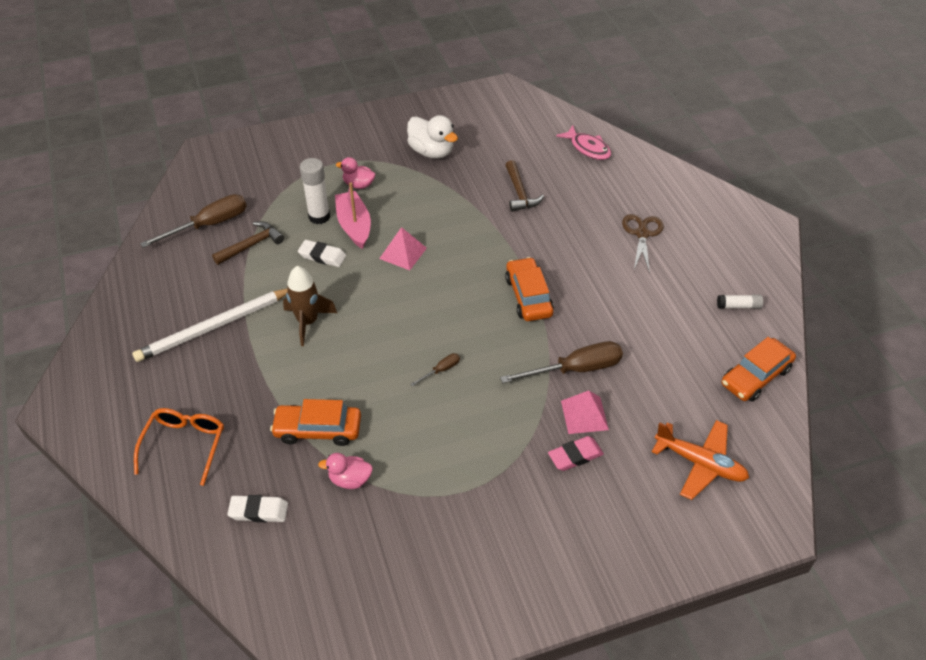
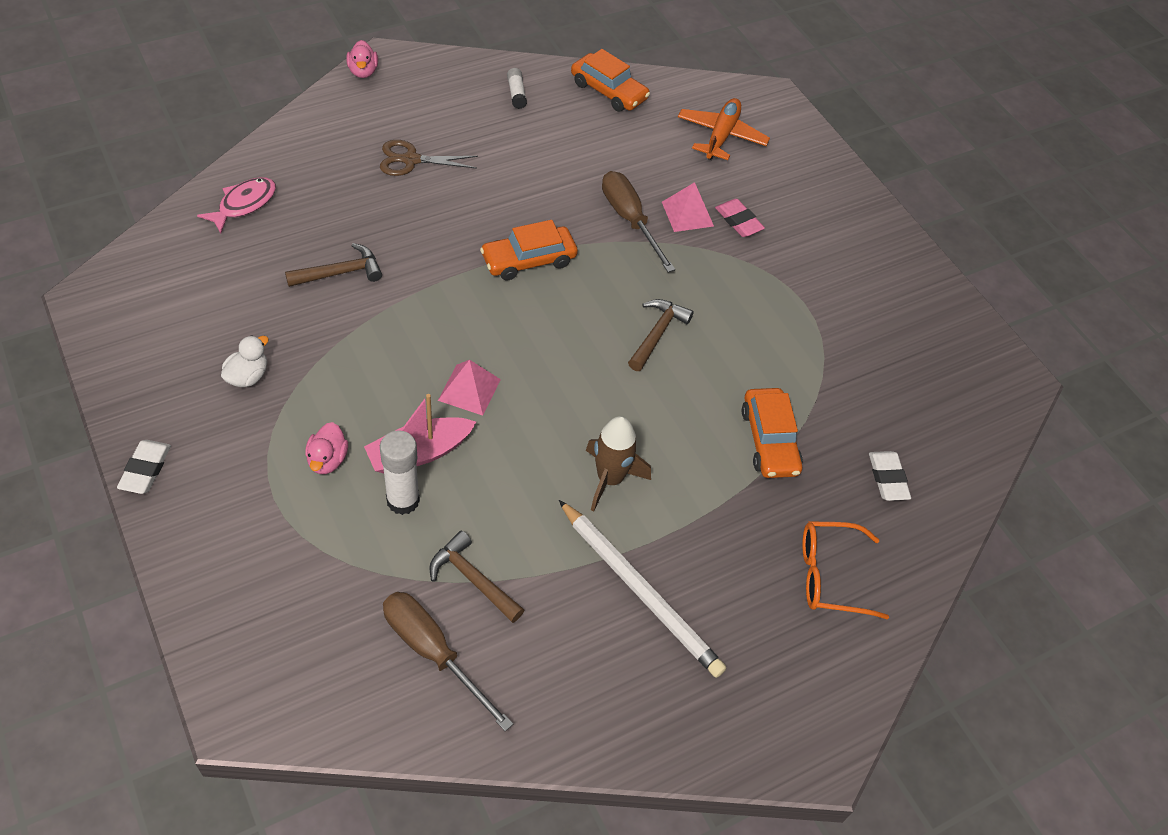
camera: 105 degrees left, 5 degrees up
white eraser [298,240,346,267] -> white eraser moved to [117,440,171,494]
pink duck [318,453,373,489] -> pink duck moved to [346,40,378,78]
white duck [407,115,458,159] -> white duck [221,335,269,387], size x0.62
brown screwdriver [411,353,460,386] -> brown hammer [628,299,694,371]

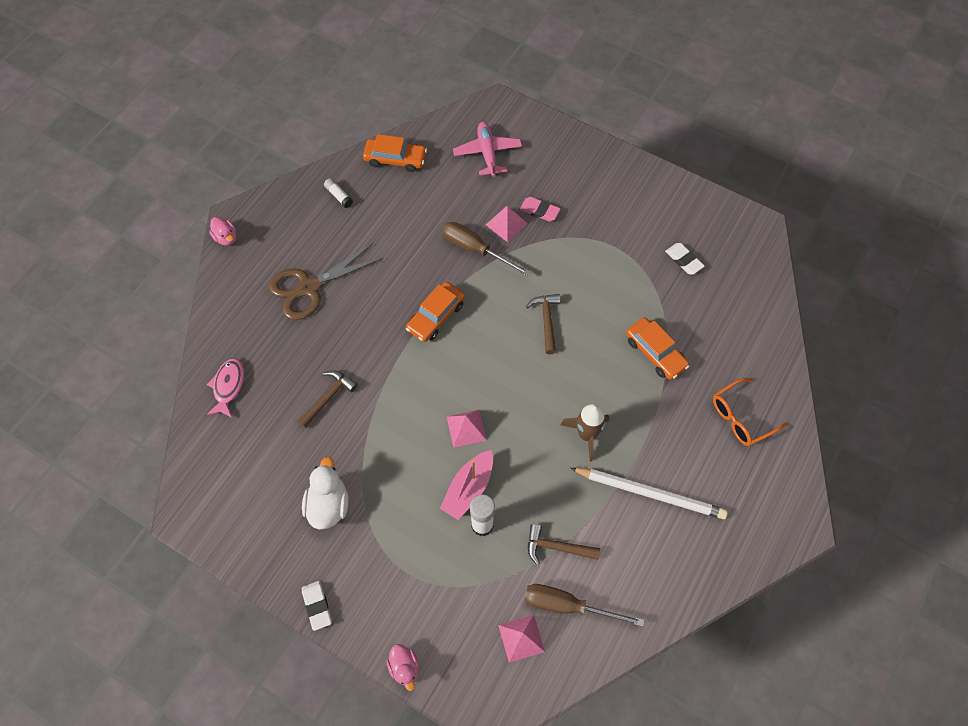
camera: 25 degrees left, 10 degrees up
white duck [221,335,269,387] -> white duck [302,457,349,529], size x1.60
pink duck [305,422,348,474] -> pink duck moved to [387,644,419,691]
brown scissors [380,140,478,176] -> brown scissors [269,243,384,320], size x1.59
orange plane [678,98,770,160] -> pink plane [453,122,522,177]
white eraser [869,451,911,501] -> white eraser moved to [665,243,704,274]
none -> pink pyramid [498,615,545,663]

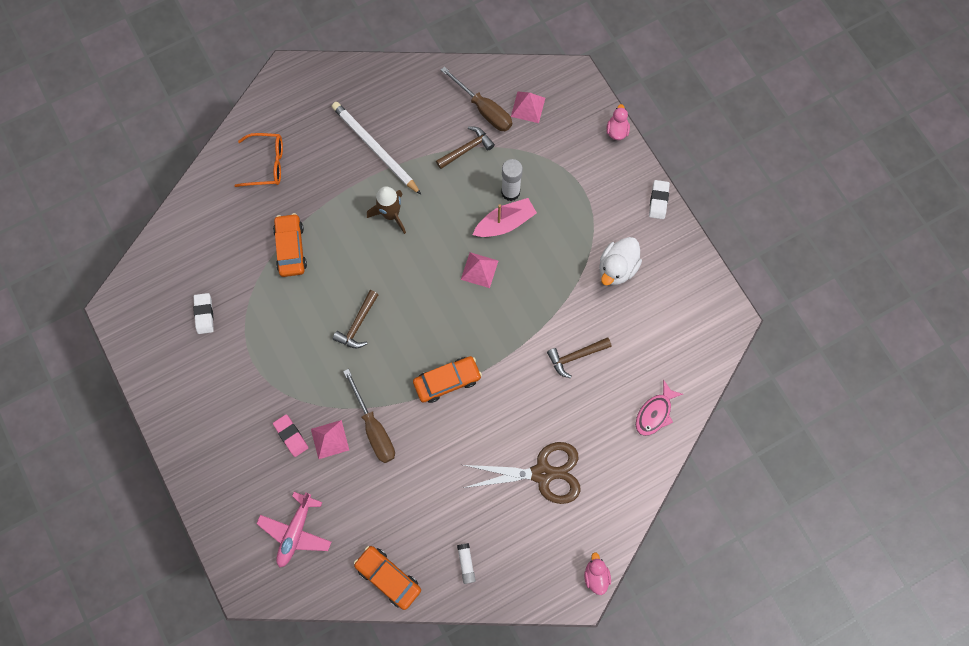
camera: 150 degrees left, 10 degrees up
brown hammer [528,524,600,565] -> brown hammer turned 75 degrees counterclockwise [436,126,495,169]

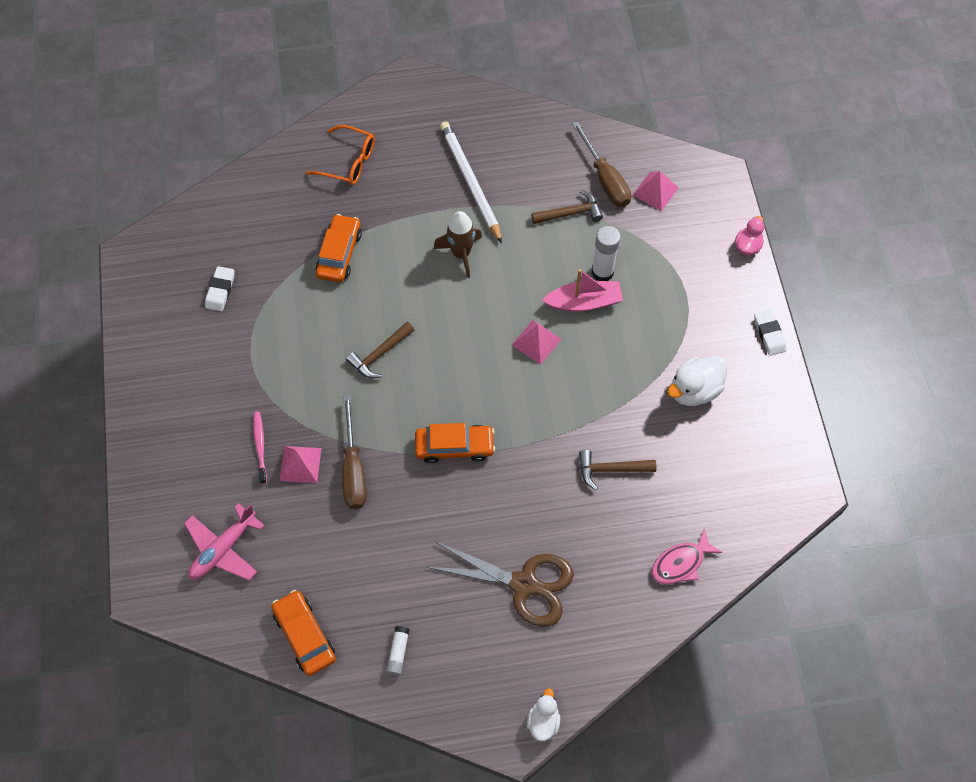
camera: 20 degrees right, 10 degrees down
pink eraser [273,414,308,457] -> pink toothbrush [253,412,267,484]
pink duck [584,552,611,595] -> white duck [527,688,560,741]
white eraser [649,180,670,219] -> white eraser turned 45 degrees counterclockwise [754,309,786,356]

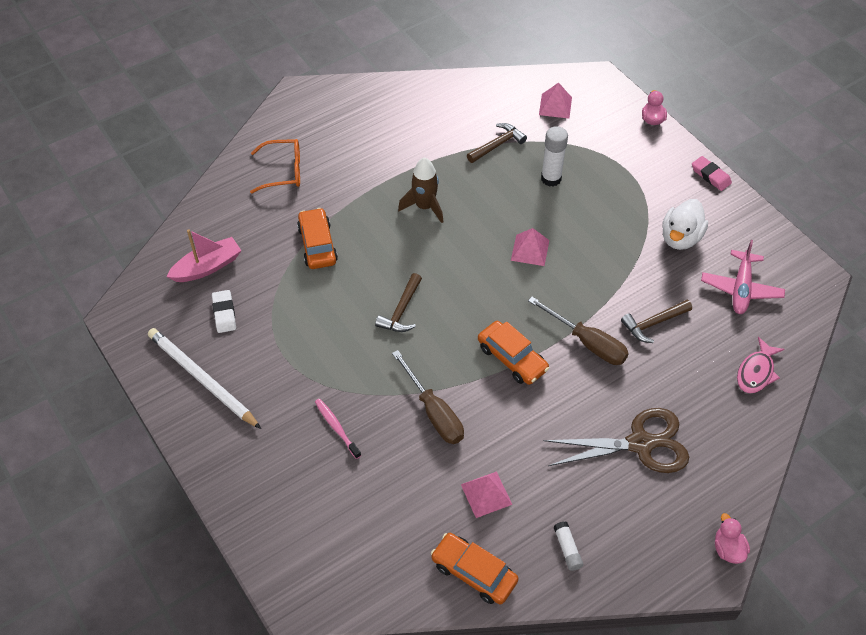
camera: 25 degrees left, 10 degrees down
pink plane [184,503,265,581] -> pink plane moved to [701,240,785,314]
pink pyramid [280,446,321,483] -> pink pyramid moved to [461,471,512,518]
orange car [415,423,495,464] -> orange car turned 75 degrees clockwise [478,321,549,385]
white pencil [440,122,502,243] -> white pencil moved to [148,328,261,429]
white duck [527,688,560,741] -> pink duck [715,513,750,564]
pink boat [542,269,623,312] -> pink boat moved to [166,229,242,282]
brown screwdriver [572,121,631,207] -> brown screwdriver moved to [528,297,629,365]
white eraser [754,309,786,356] -> pink eraser [692,156,732,191]

